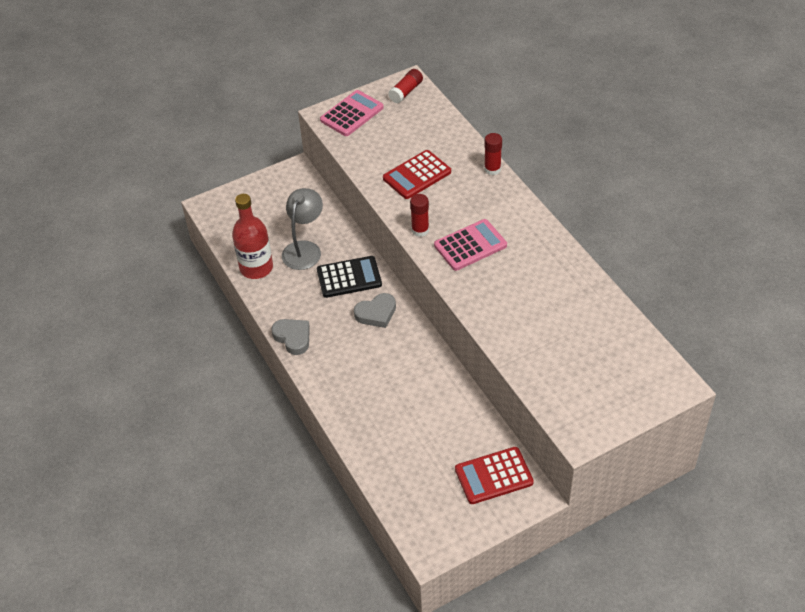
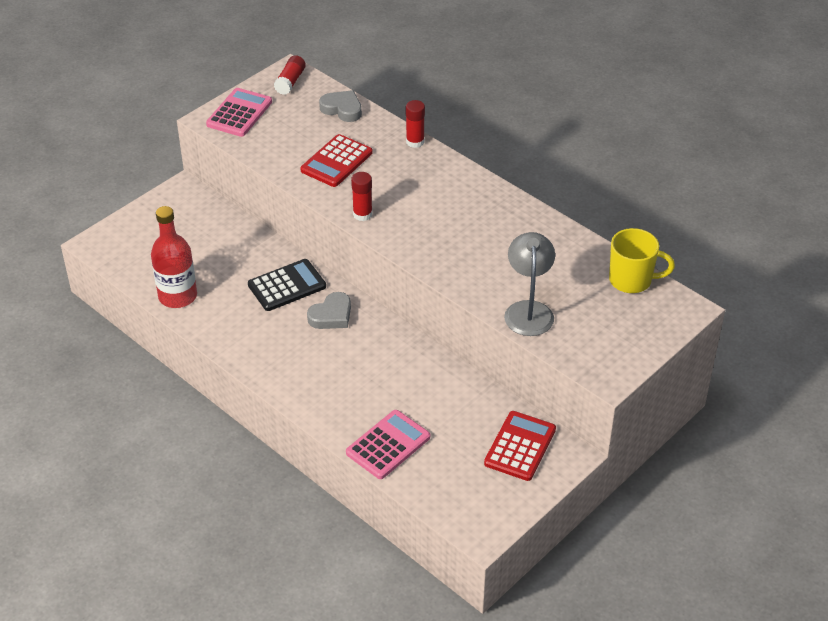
camera: 20 degrees left, 5 degrees down
grey heart [271,319,310,355] -> grey heart moved to [319,90,362,122]
grey lamp [282,188,323,270] -> grey lamp moved to [504,232,555,336]
pink calculator [434,219,507,271] -> pink calculator moved to [346,410,430,479]
red calculator [455,447,534,504] -> red calculator turned 150 degrees clockwise [484,411,556,481]
none -> yellow mug [609,228,675,293]

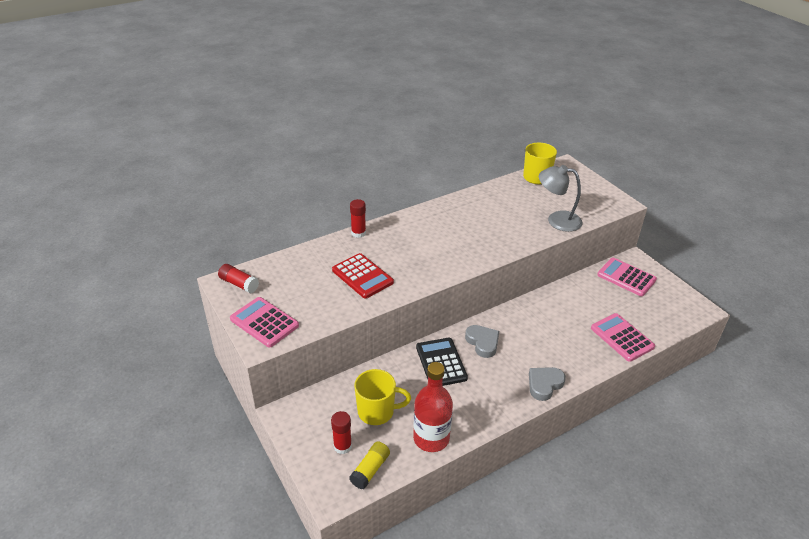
camera: 75 degrees left, 5 degrees down
grey heart [319,90,362,122] -> grey heart moved to [529,367,566,401]
red glue stick [351,172,373,221] -> red glue stick moved to [331,411,352,454]
red calculator [484,411,556,481] -> pink calculator [597,258,657,296]
none -> yellow glue stick [350,441,390,490]
none -> yellow mug [354,369,411,425]

